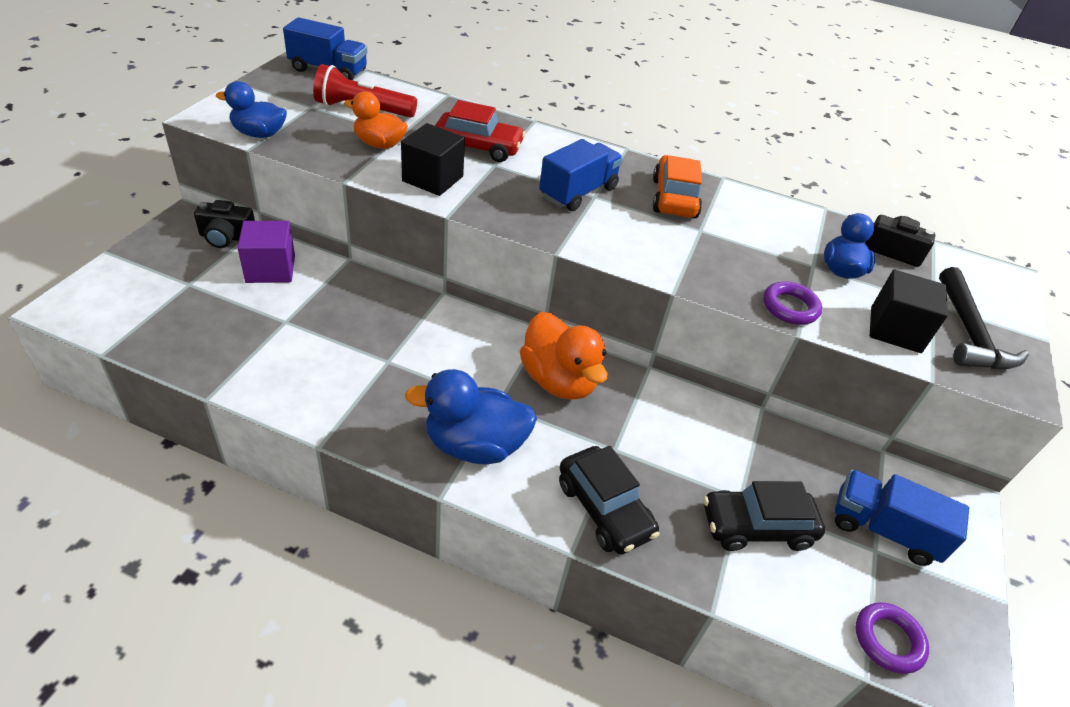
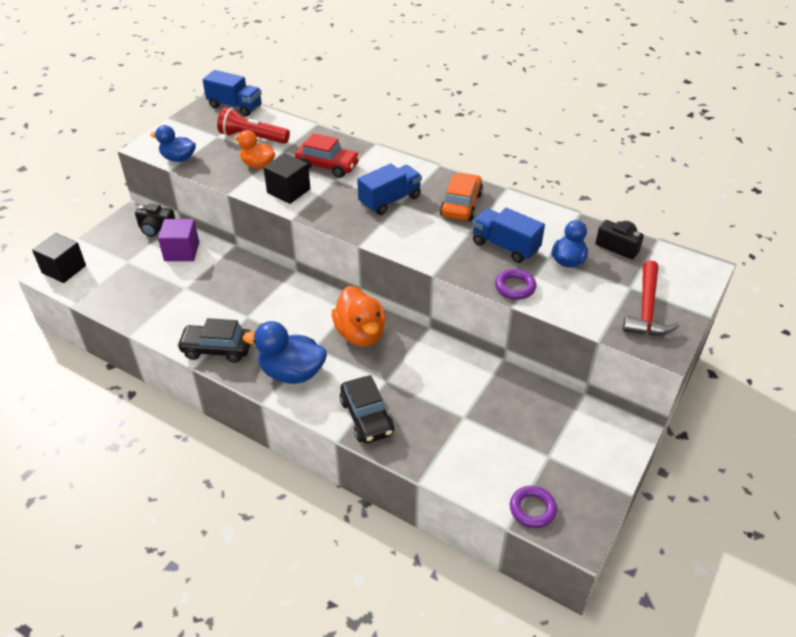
camera: 15 degrees right, 0 degrees up
black car [703,481,825,551] -> black car moved to [177,318,251,363]
blue truck [835,470,969,566] -> blue truck moved to [472,208,545,263]
black cube [870,269,948,353] -> black cube moved to [32,233,86,283]
black hammer [939,267,1029,369] -> red hammer [623,260,679,336]

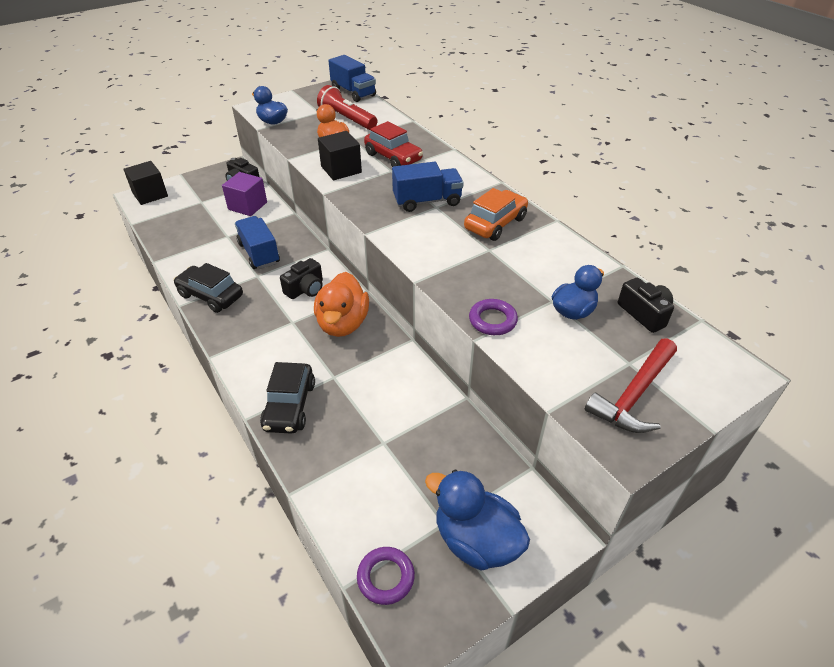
camera: 25 degrees right, 0 degrees up
blue duck [243,321,327,384] -> blue duck moved to [425,470,530,570]
blue truck [472,208,545,263] -> blue truck moved to [235,216,280,269]
none -> black camera [280,258,323,299]

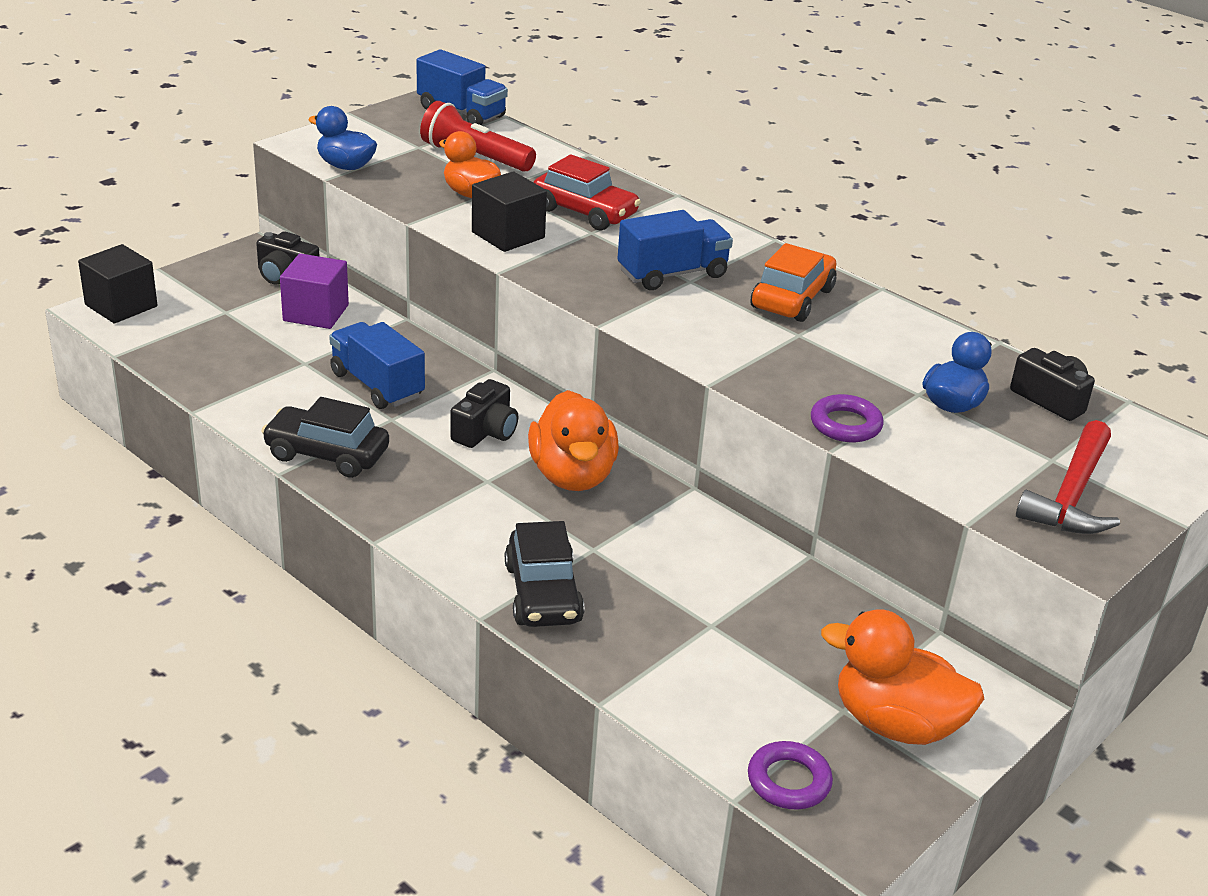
camera: 15 degrees left, 10 degrees down
blue duck [425,470,530,570] -> orange duck [821,609,984,745]

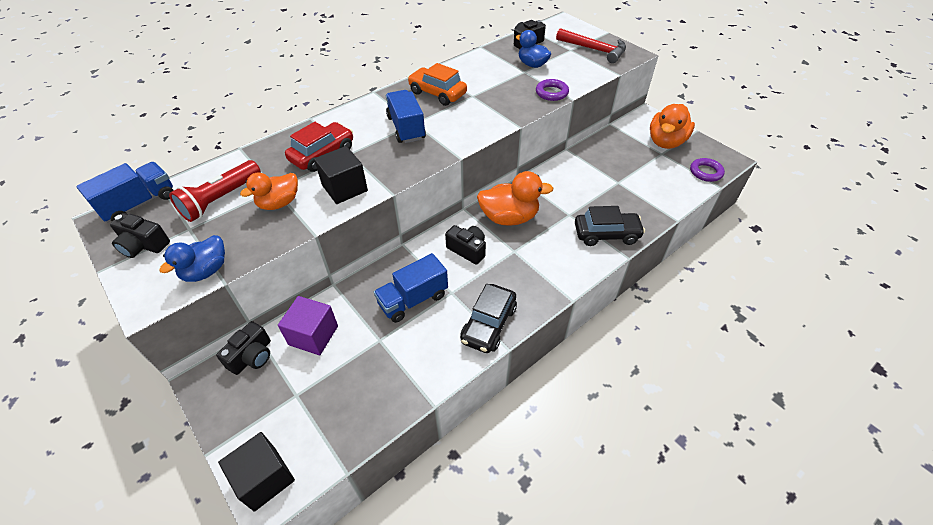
camera: 80 degrees left, 15 degrees up
none -> black camera [110,213,170,258]

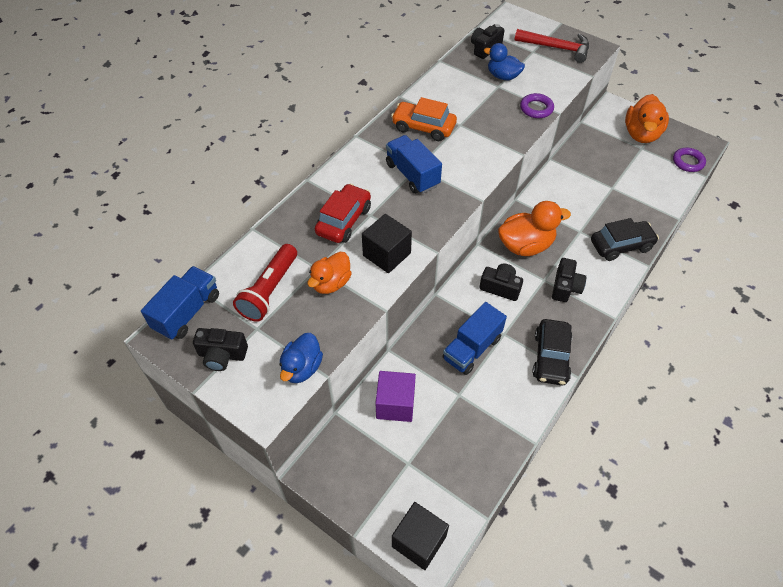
camera: 15 degrees left, 5 degrees up
black camera [216,321,271,375] -> black camera moved to [552,258,586,302]

